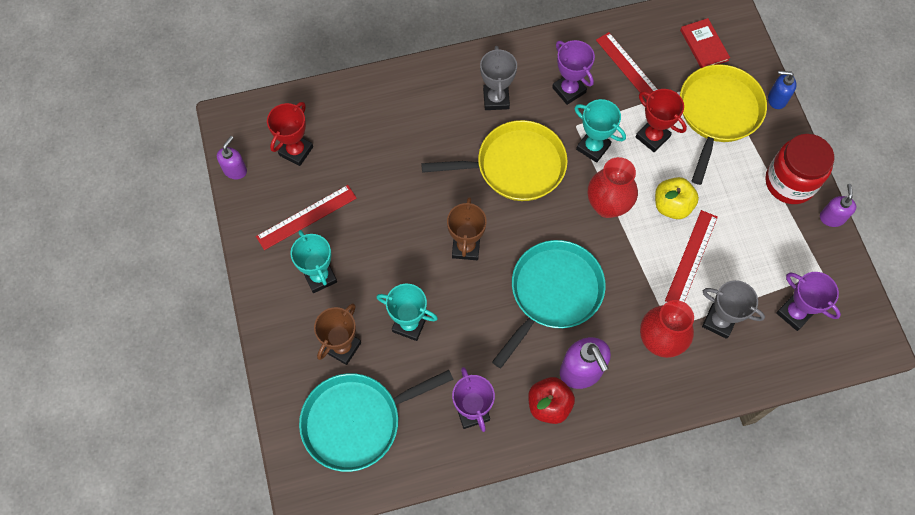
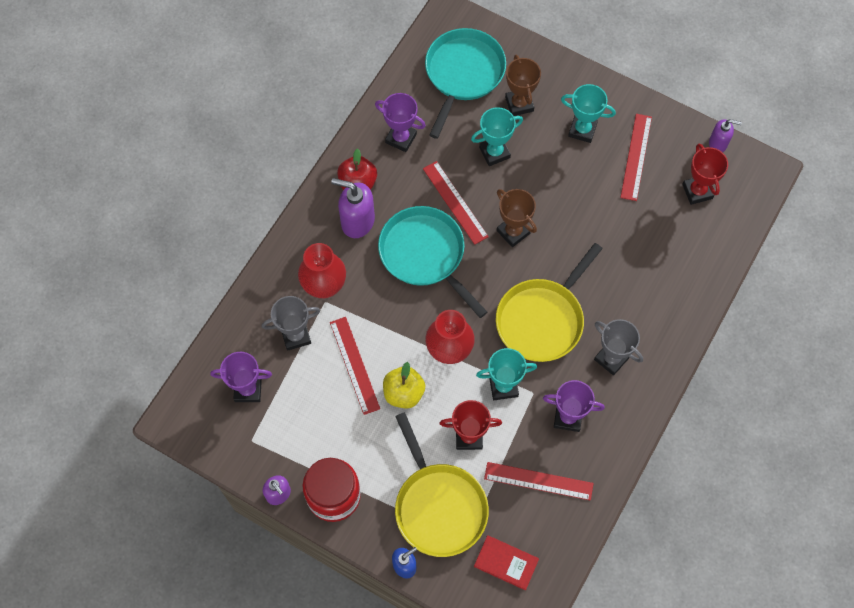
camera: 135 degrees right, 0 degrees up
purple soap dispenser [217,136,247,179] -> purple soap dispenser turned 60 degrees counterclockwise [709,119,742,152]
turquoise pan [492,240,606,368] -> turquoise pan turned 150 degrees clockwise [378,206,487,318]
none -> red ruler [423,161,489,245]

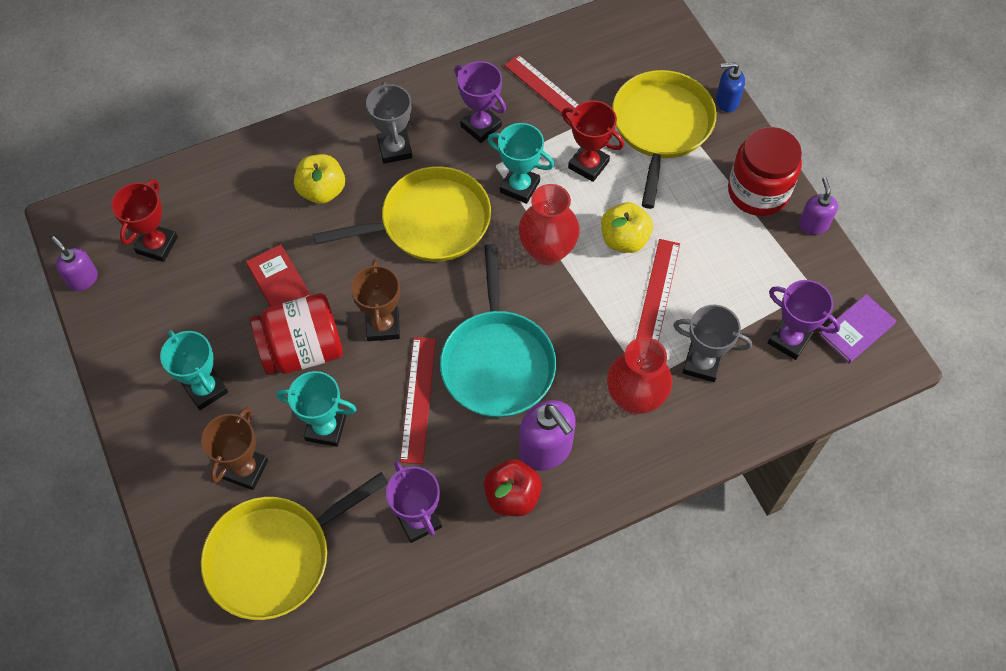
camera: 145 degrees left, 5 degrees down
turquoise pan [425,28,506,139] -> yellow pan [201,472,388,620]
red book [474,535,539,590] -> red book moved to [246,244,310,307]
red ruler [620,114,652,201] -> none
none -> red jar [250,293,343,375]
none -> yellow apple [294,154,345,204]
none -> purple book [819,294,896,363]

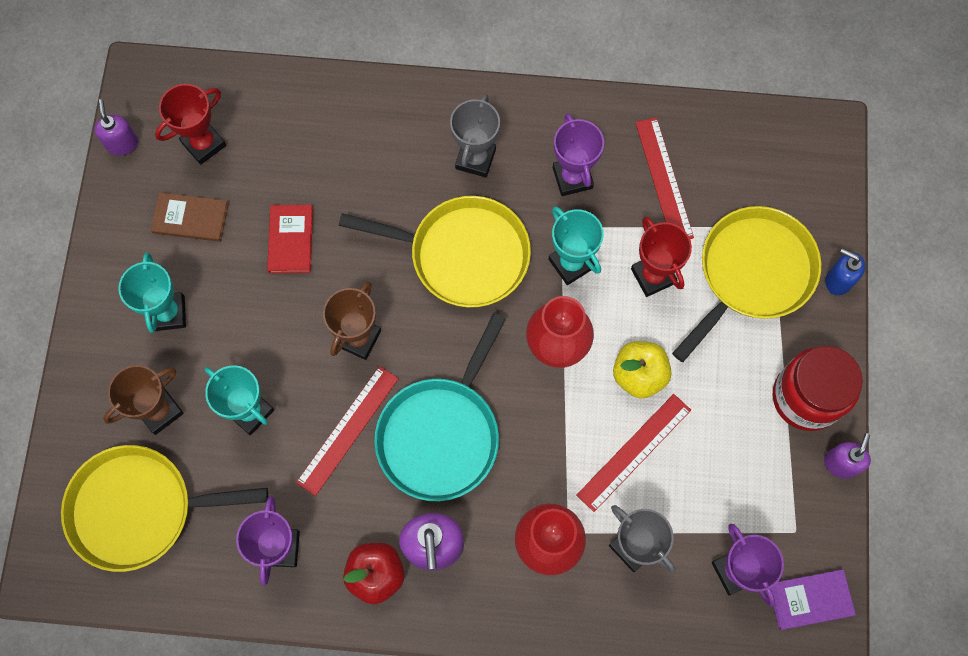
camera: 30 degrees right, 10 degrees up
red jar [250,293,343,375] -> none
yellow apple [294,154,345,204] -> none
none -> brown book [151,192,229,242]

